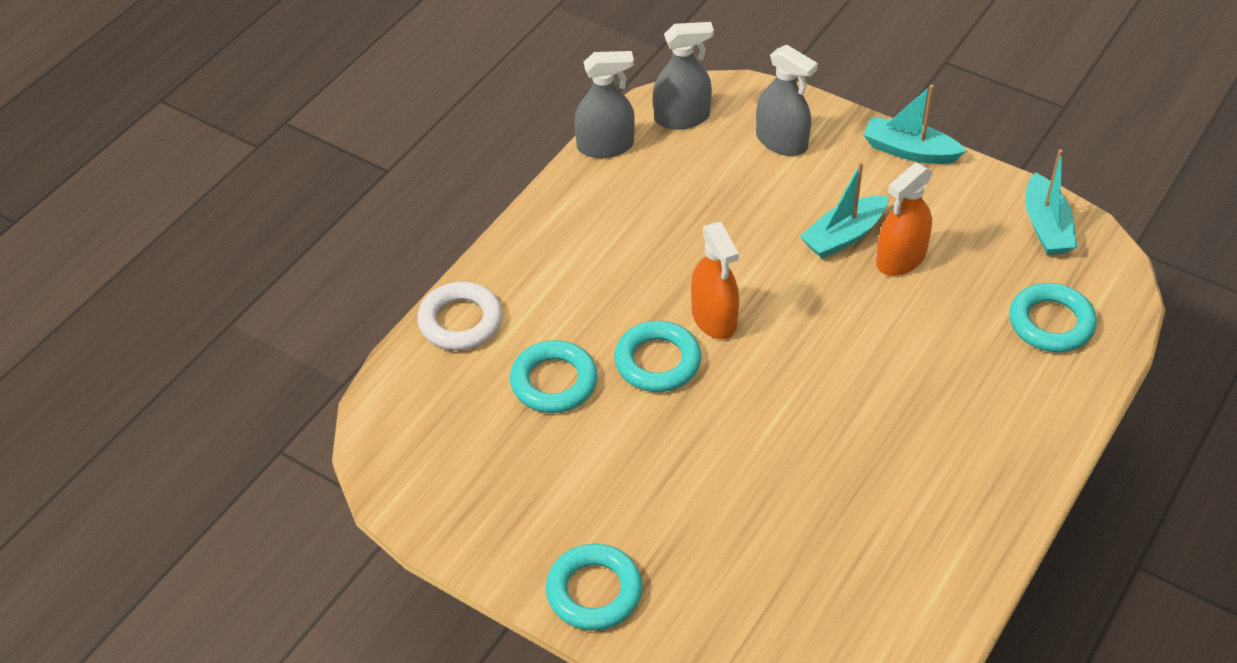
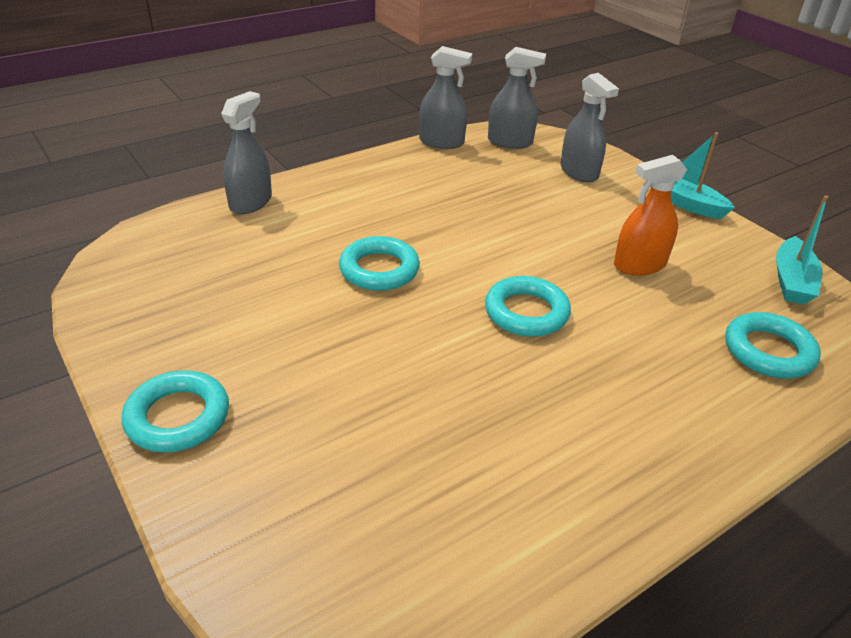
camera: 20 degrees right, 10 degrees down
white ring [417,282,502,351] -> grey spray bottle [221,91,272,214]
turquoise ring [510,340,598,413] -> turquoise ring moved to [485,276,571,337]
orange spray bottle [691,222,739,339] -> none
turquoise boat [800,162,888,259] -> none

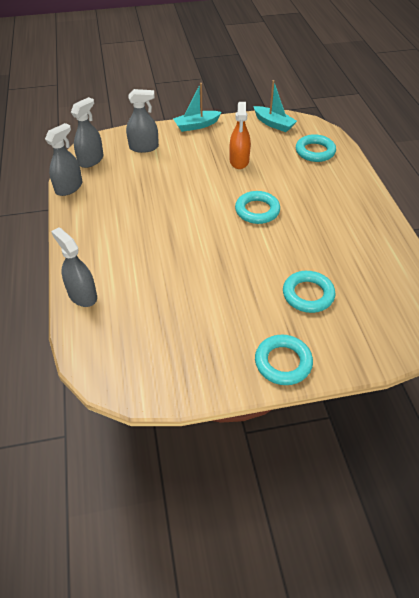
camera: 65 degrees left, 10 degrees up
turquoise ring [339,236,420,291] -> turquoise ring moved to [283,271,335,313]

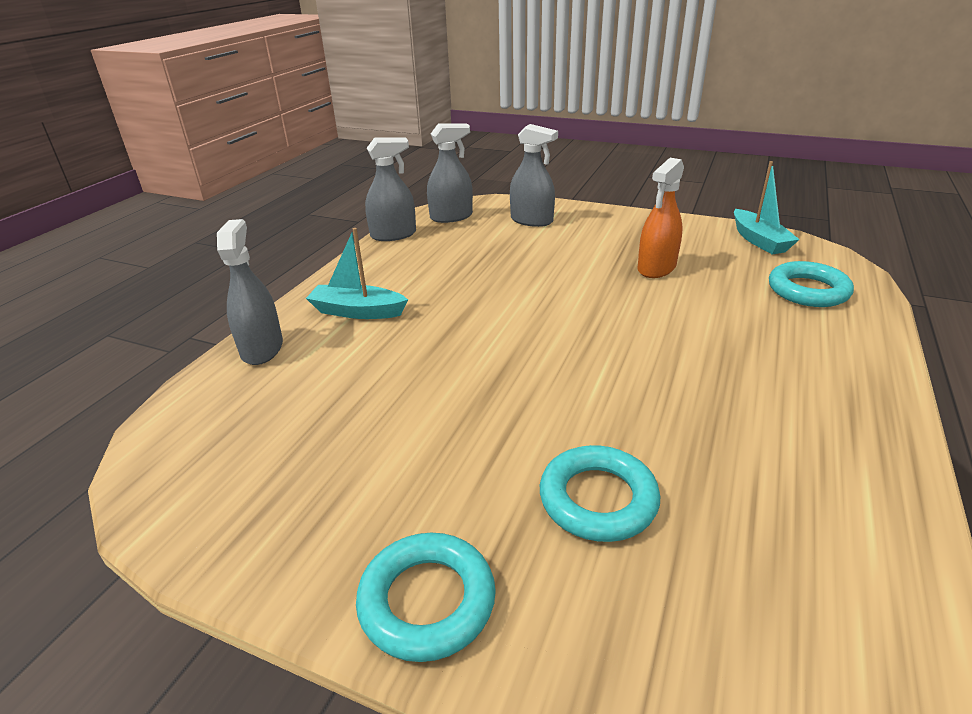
camera: 35 degrees right, 15 degrees down
turquoise boat [173,83,221,132] -> turquoise boat moved to [306,228,408,319]
turquoise ring [235,191,280,224] -> none

